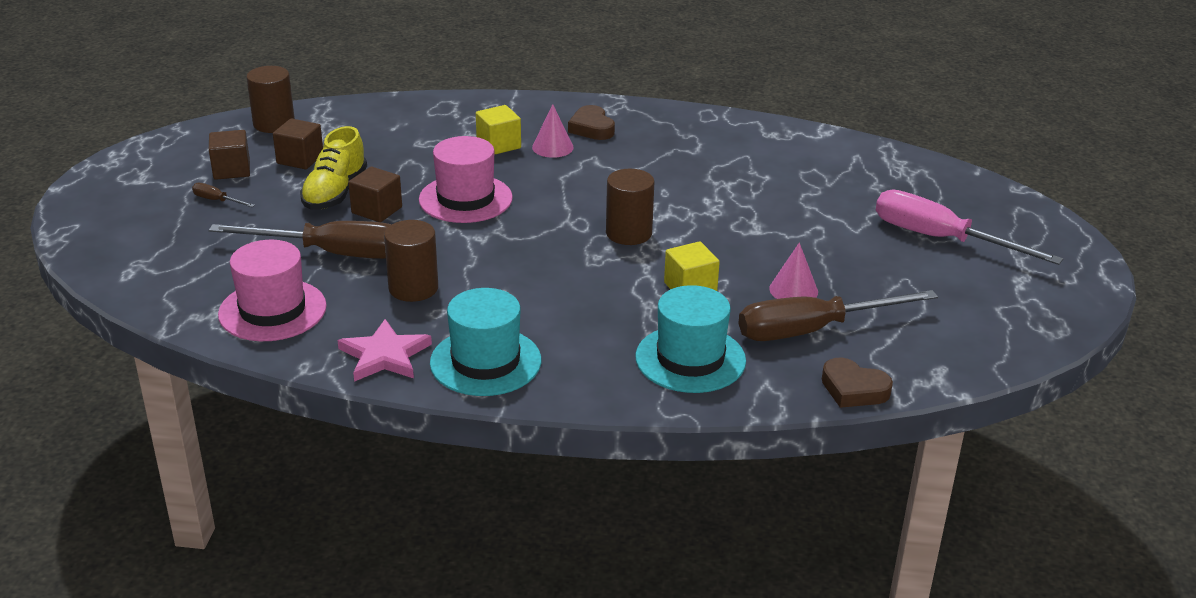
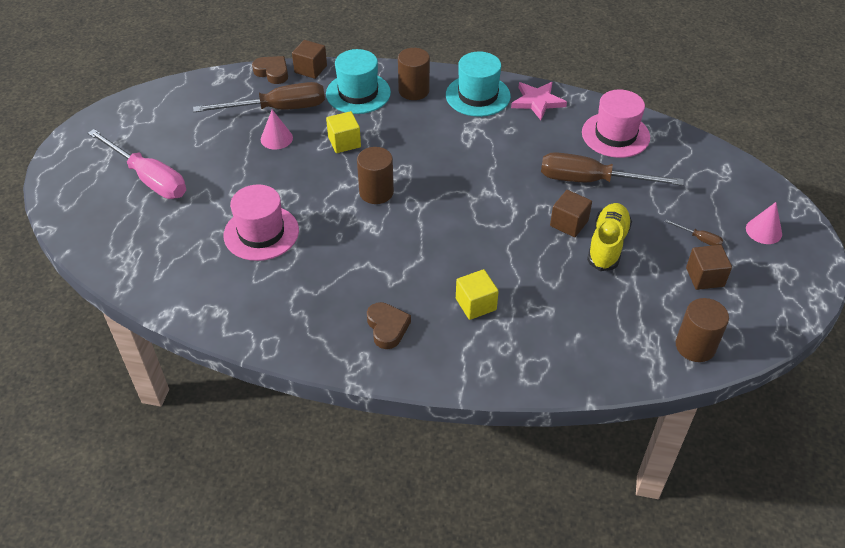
camera: 175 degrees left, 15 degrees up
brown cube [273,118,323,169] -> brown cube moved to [292,40,327,79]
brown cylinder [384,220,438,302] -> brown cylinder moved to [398,48,430,100]
pink hat [419,136,513,223] -> pink hat moved to [223,184,299,261]
pink cone [532,104,574,158] -> pink cone moved to [746,202,782,244]

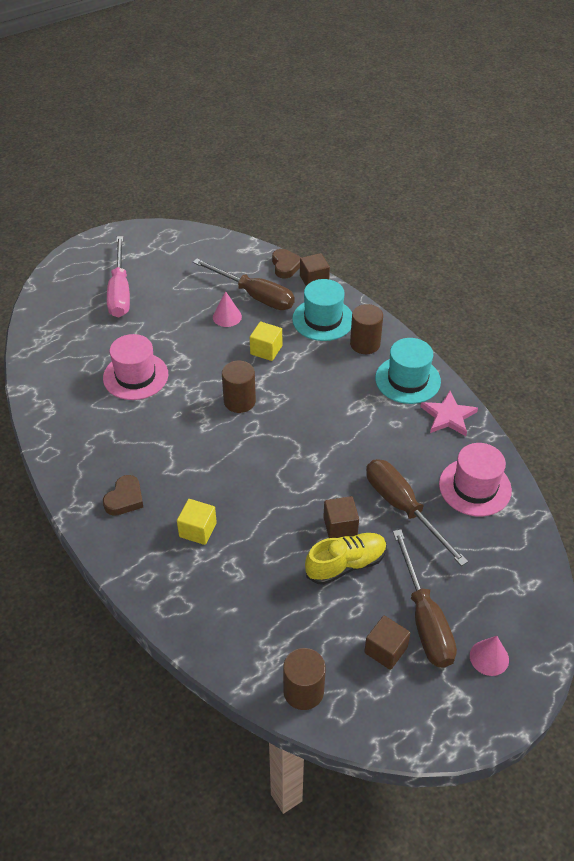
camera: 45 degrees right, 0 degrees up
brown screwdriver [665,219,724,246] -> brown screwdriver [393,529,457,668], size x2.47

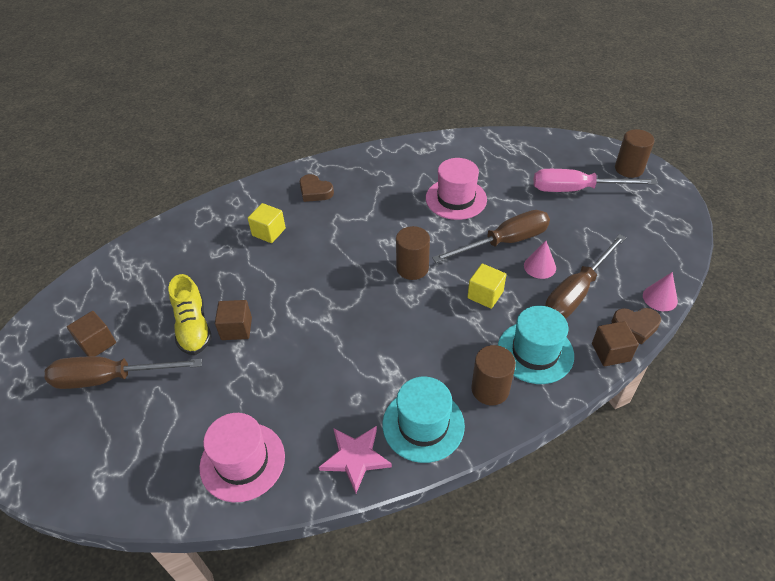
camera: 100 degrees right, 0 degrees up
brown cylinder [283,648,326,710] -> brown cylinder moved to [615,129,654,178]
brown screwdriver [366,459,468,566] -> brown screwdriver moved to [432,210,550,263]
pink cone [470,636,509,676] -> pink cone moved to [643,272,678,311]

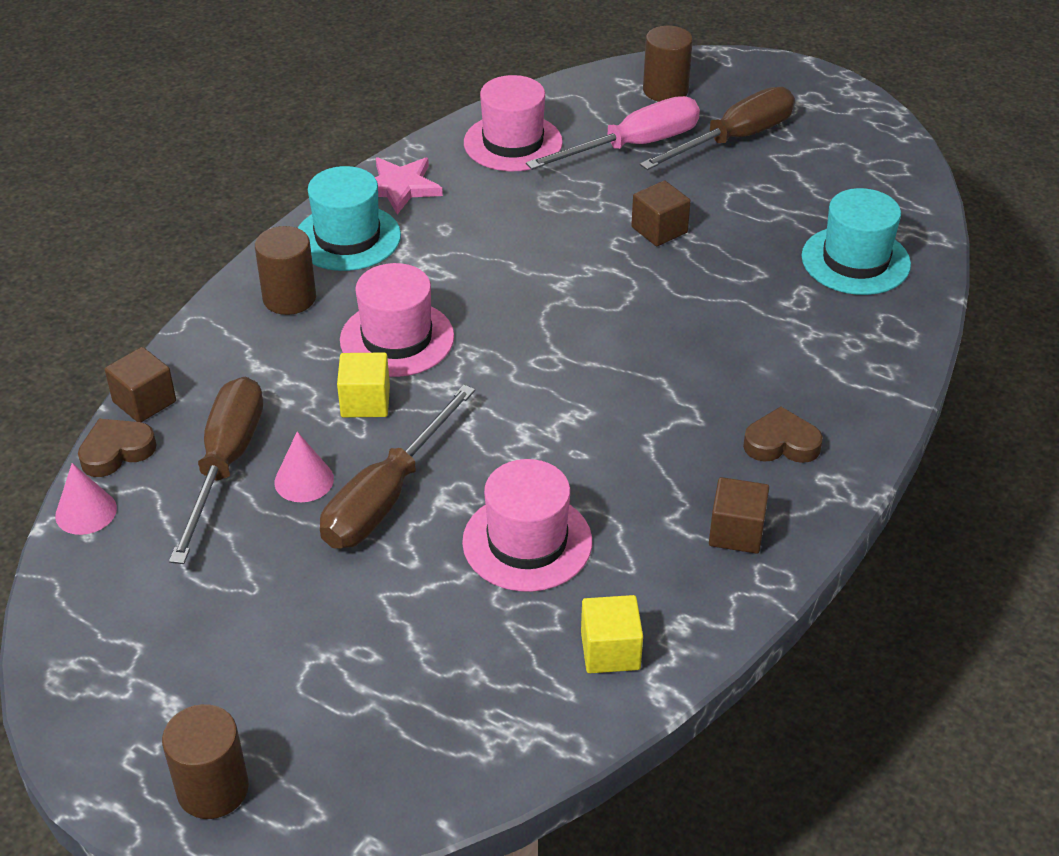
camera: 145 degrees right, 5 degrees down
brown cube [67,311,116,357] -> brown cube moved to [709,477,769,554]
yellow shoe [169,274,212,355] -> none
yellow cube [248,203,286,243] -> yellow cube moved to [581,595,643,673]
brown cylinder [396,226,430,280] -> brown cylinder moved to [643,26,693,102]
turquoise hat [498,306,574,384] -> turquoise hat moved to [801,188,911,295]
pink screwdriver [534,169,657,192] -> pink screwdriver moved to [526,96,700,170]
none -> pink hat [340,263,454,377]

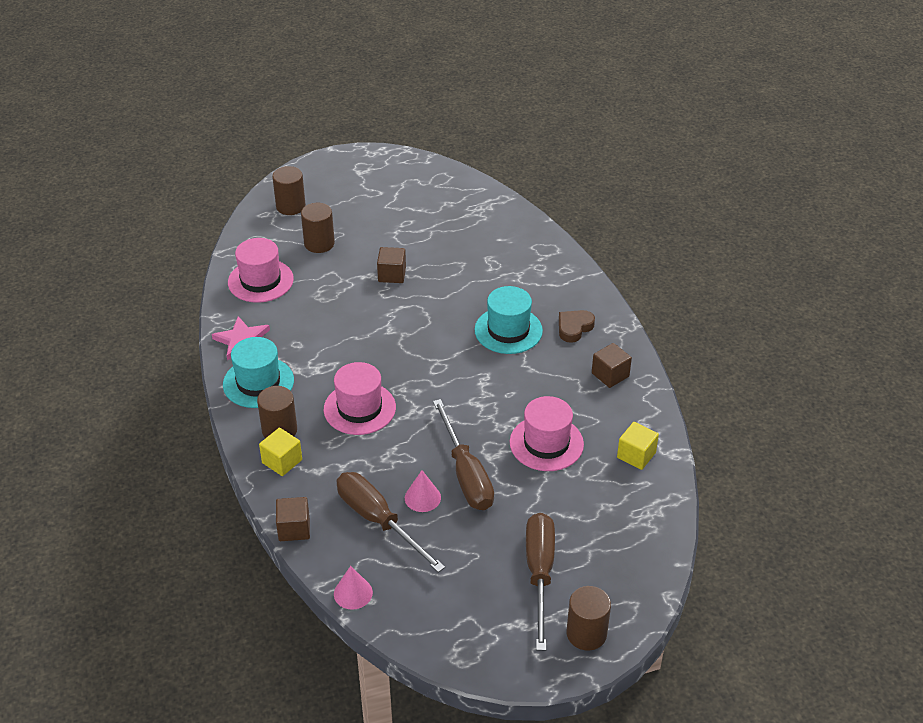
camera: 50 degrees left, 0 degrees up
brown heart [78,419,156,477] -> none
yellow cube [337,353,390,418] -> yellow cube moved to [259,428,302,476]
pink screwdriver [526,96,700,170] -> brown cylinder [301,203,335,253]
brown screwdriver [640,86,795,170] -> brown screwdriver moved to [526,513,555,651]
turquoise hat [801,188,911,295] -> turquoise hat moved to [475,286,543,354]

